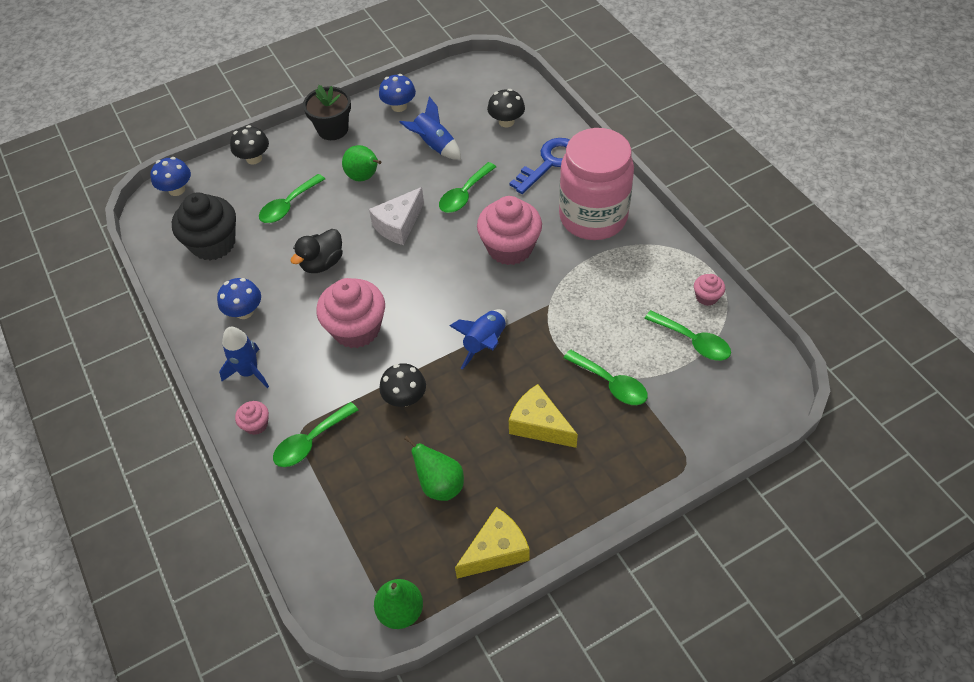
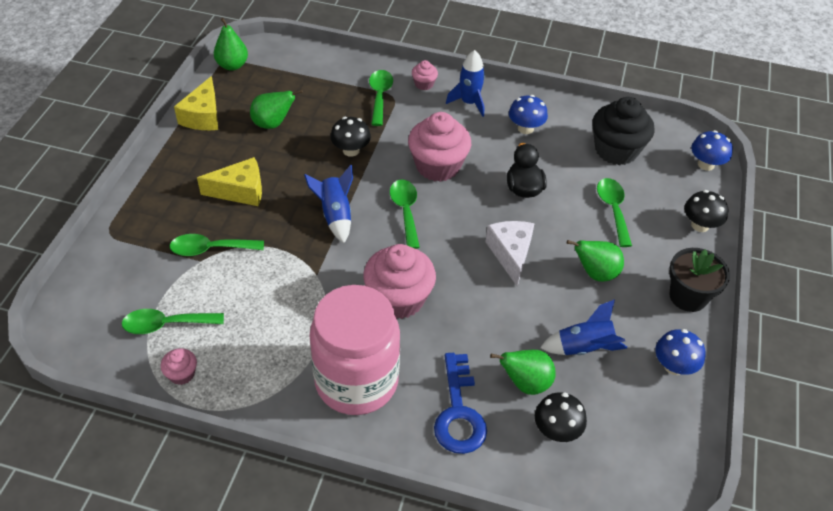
camera: 130 degrees right, 5 degrees down
green spoon [439,162,496,213] -> green spoon moved to [390,180,420,249]
none -> green pear [490,350,556,395]

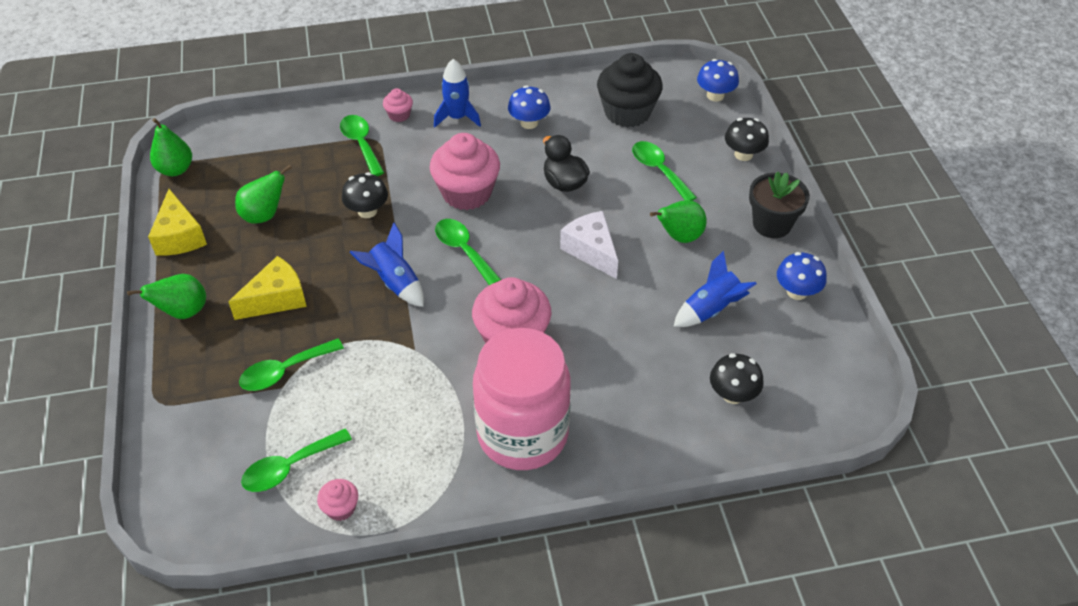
camera: 25 degrees left, 0 degrees up
blue key [434,353,487,454] -> none
green pear [490,350,556,395] -> green pear moved to [127,274,206,319]

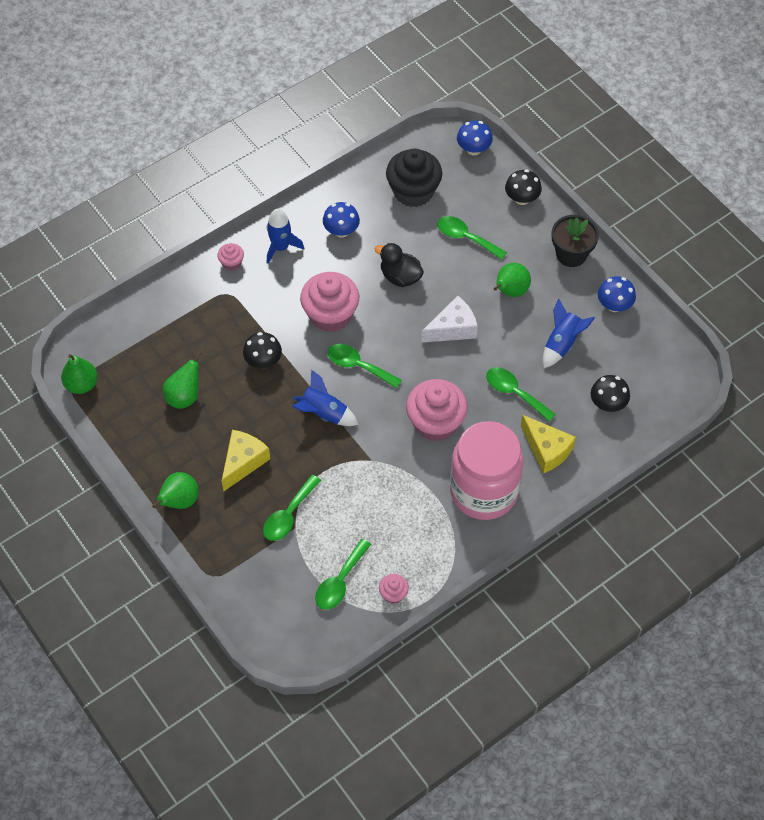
camera: 25 degrees left, 10 degrees up
yellow cheese [148,189,207,256] -> yellow cheese moved to [521,415,576,473]
green spoon [340,115,384,176] -> green spoon moved to [486,367,556,422]
white cheese [560,211,618,279] -> white cheese turned 120 degrees clockwise [421,296,478,343]

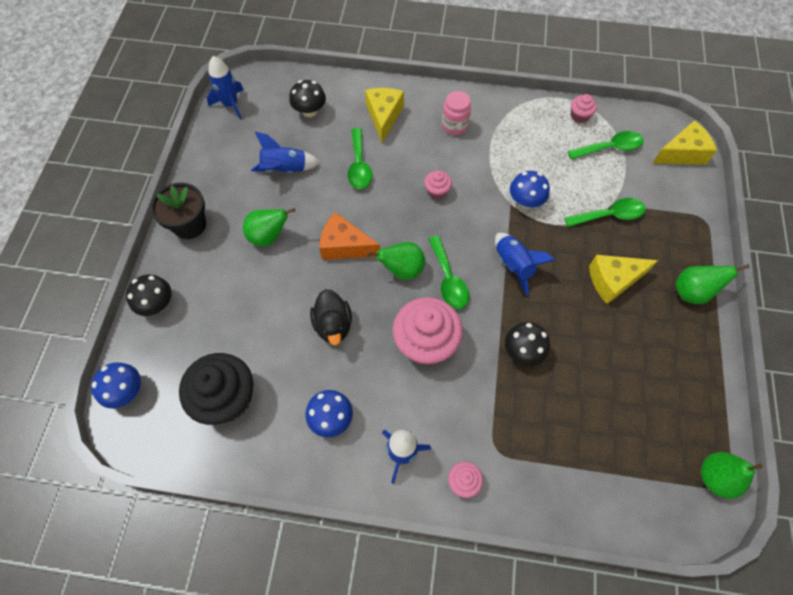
camera: 135 degrees left, 5 degrees up
green pear [163,351,201,409] -> green pear moved to [367,242,425,280]
pink cupcake [406,379,468,441] -> pink cupcake [424,171,452,199], size x0.46
white cheese [421,296,478,343] -> orange cheese [319,212,380,260]
green spoon [437,216,507,260] -> none
pink jar [450,421,524,520] -> pink jar [442,91,471,135], size x0.43
blue mushroom [598,276,636,312] -> blue mushroom moved to [510,171,550,208]
none -> blue rocket [207,56,244,120]
none -> yellow cheese [653,120,717,165]

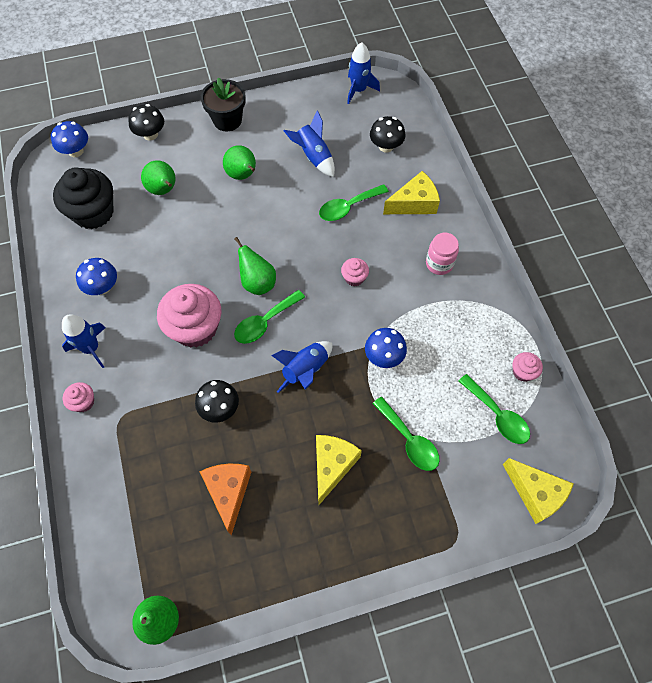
camera: 65 degrees right, 0 degrees up
black duck [310,289,352,345] -> none
orange cheese [319,212,380,260] -> orange cheese moved to [199,464,251,535]
yellow cheese [589,255,658,304] -> yellow cheese turned 60 degrees clockwise [316,435,362,505]
green pear [675,264,750,304] -> green pear moved to [141,160,175,195]

